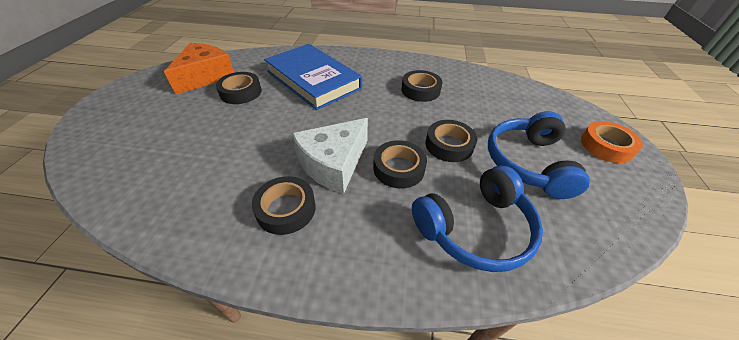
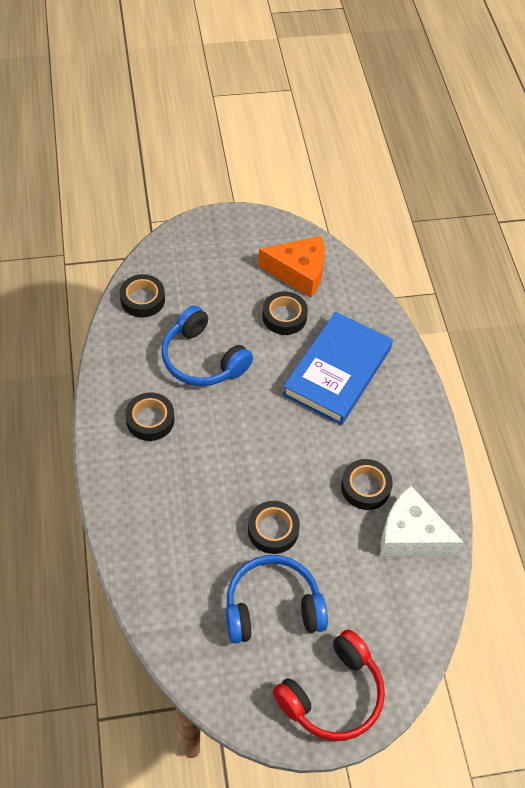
camera: 70 degrees right, 10 degrees up
white cheese [292,118,368,194] -> white cheese moved to [381,486,464,556]
black tape [373,140,427,189] -> black tape moved to [119,274,165,318]
blue headphones [412,165,543,272] -> blue headphones moved to [161,306,253,386]
orange tape [581,121,643,163] -> red headphones [273,629,385,741]

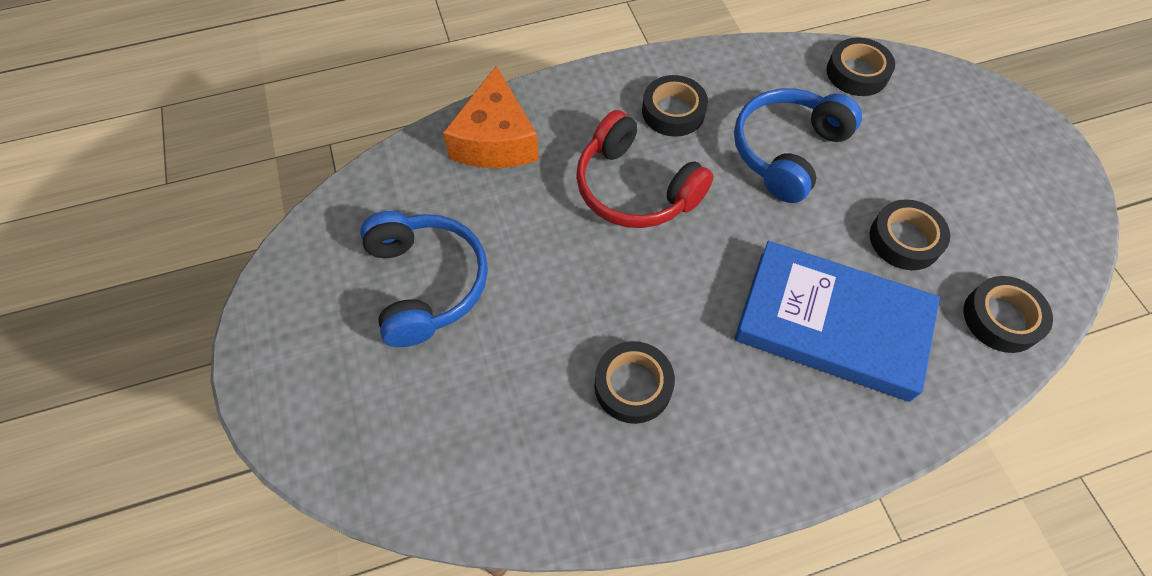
camera: 85 degrees right, 5 degrees up
black tape [248,501,300,554] -> black tape moved to [964,276,1053,353]
orange cheese [258,236,325,298] -> orange cheese moved to [443,66,539,168]
red headphones [273,629,385,741] -> red headphones moved to [576,110,714,228]
white cheese [381,486,464,556] -> none

